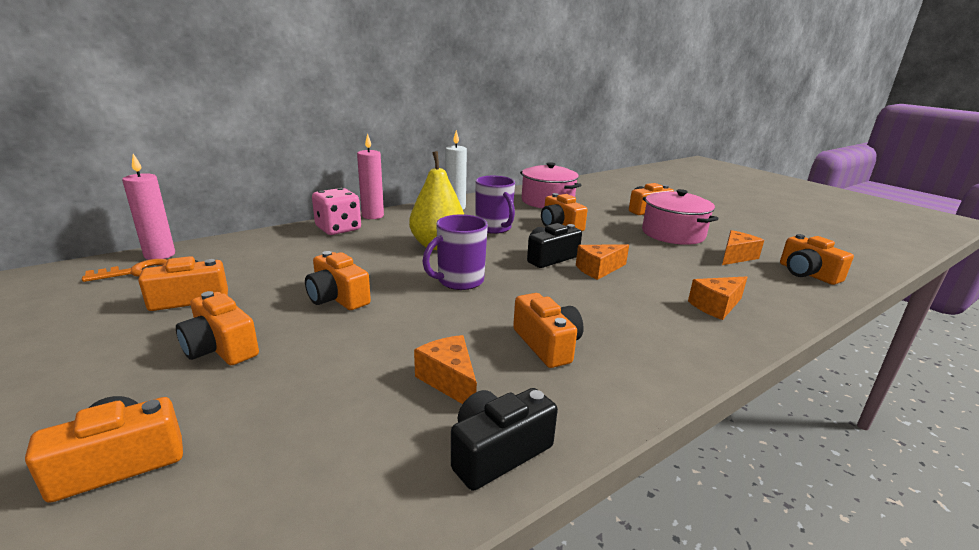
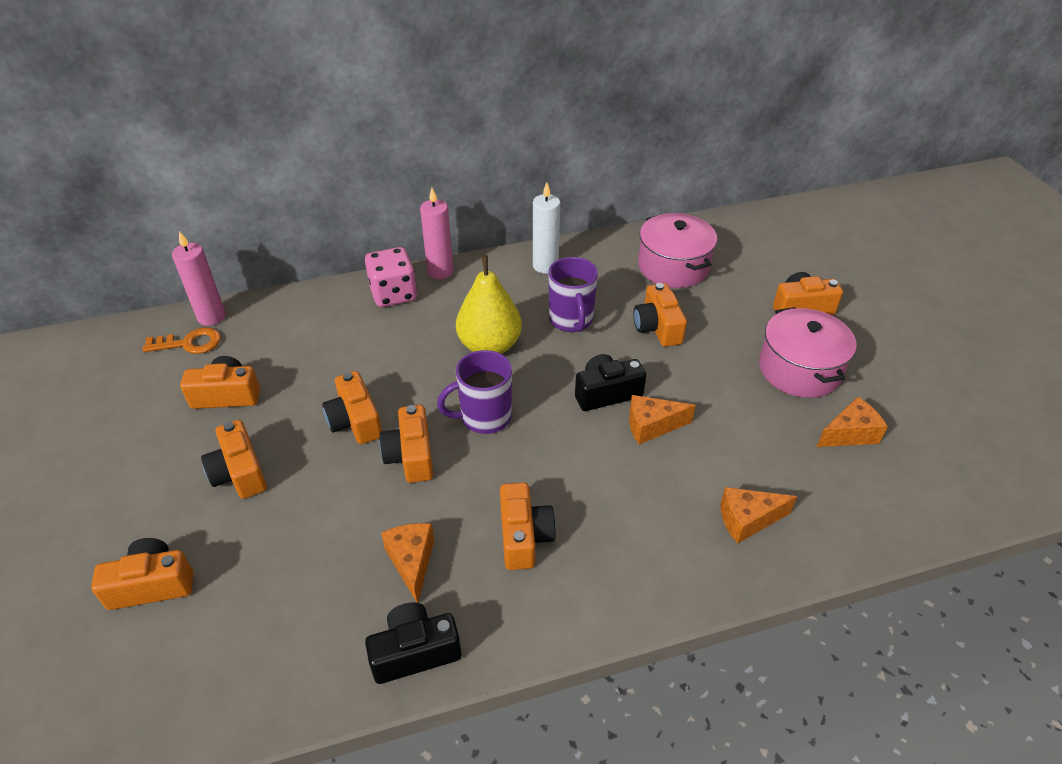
camera: 20 degrees right, 20 degrees up
orange camera [780,234,854,285] -> orange camera moved to [379,405,433,483]

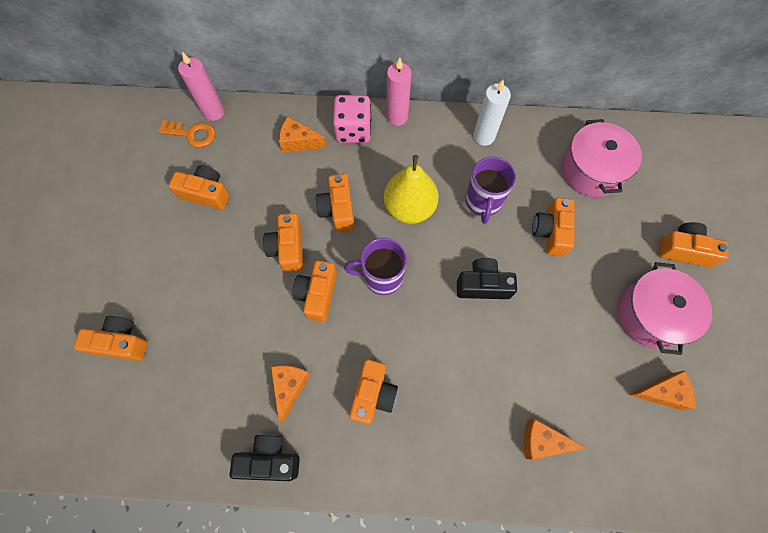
camera: 20 degrees right, 25 degrees up
orange camera [201,420,267,499] -> orange camera moved to [316,174,354,232]
orange cheese [629,395,696,445] -> orange cheese moved to [279,117,327,153]

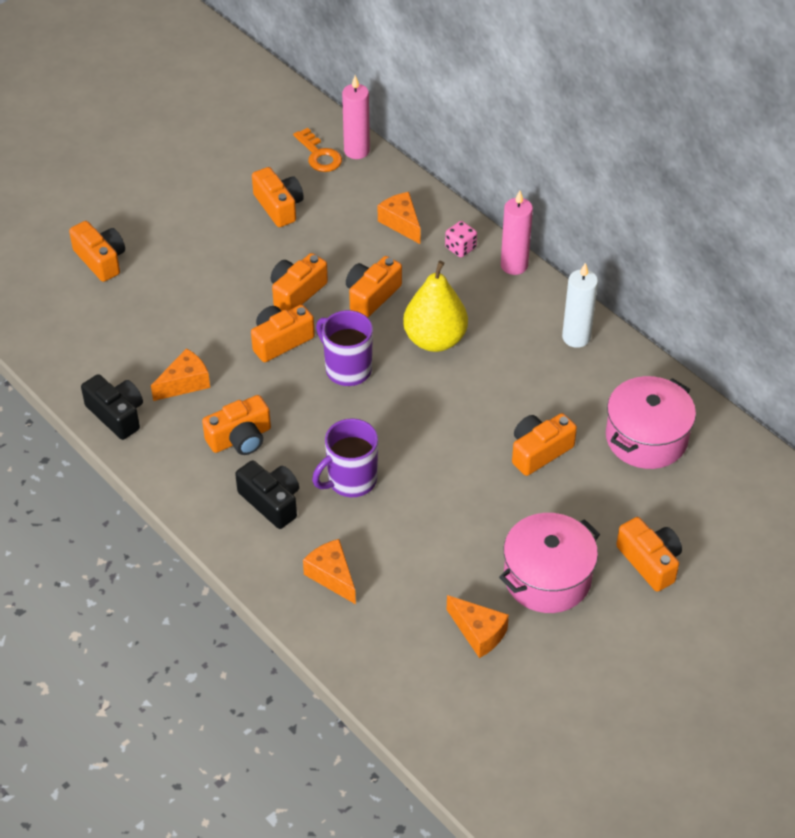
camera: 45 degrees right, 20 degrees down
pink dice [333,95,372,143] -> pink dice [445,221,477,257], size x0.57
black camera [457,258,517,299] -> black camera moved to [235,460,299,529]
purple mug [466,157,516,224] -> purple mug moved to [312,418,378,497]

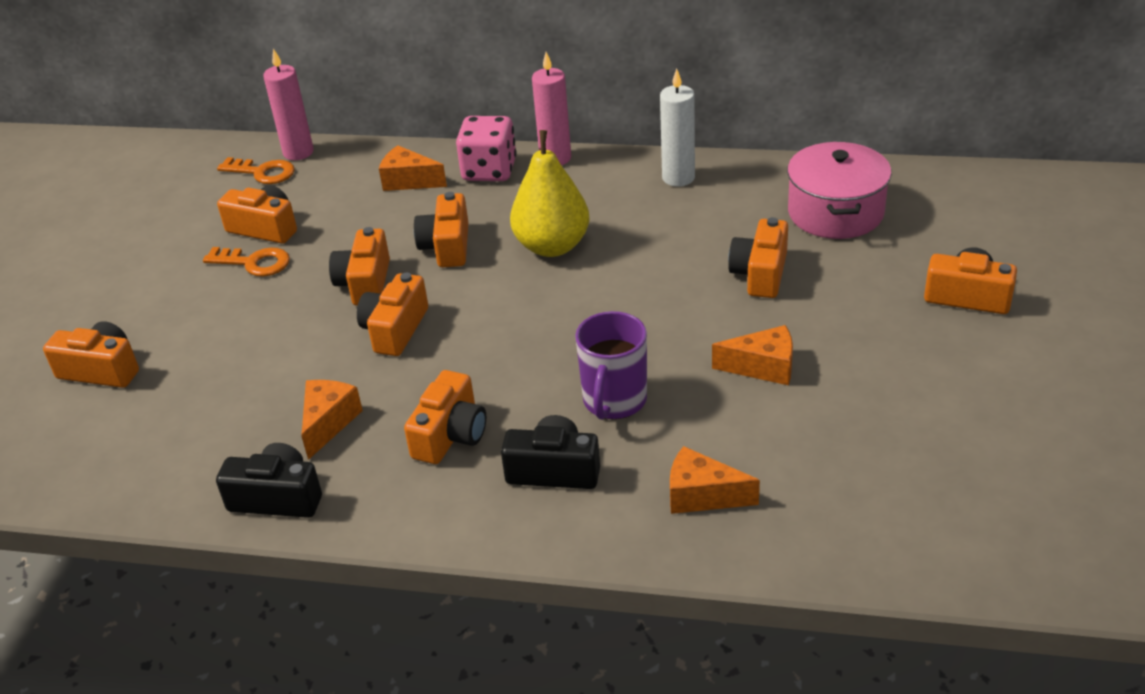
camera: 35 degrees left, 10 degrees down
purple mug [316,310,373,386] -> none
pink dice [445,221,477,257] -> pink dice [456,116,516,181], size x1.76
orange cheese [446,595,509,658] -> orange cheese moved to [712,325,793,385]
pink pot [499,513,600,613] -> none
none -> orange key [203,247,290,277]

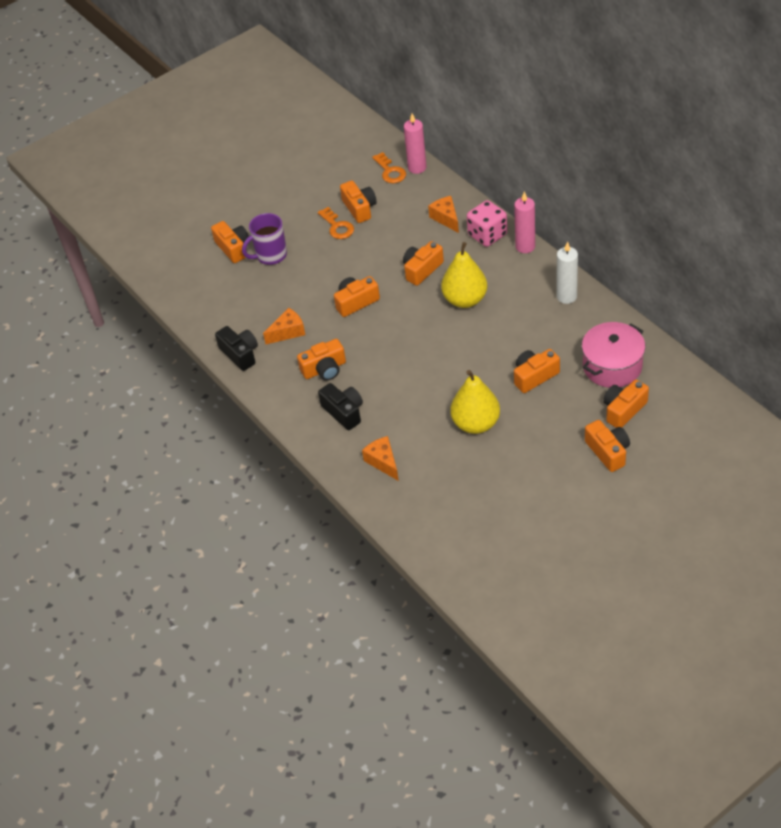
camera: 45 degrees right, 10 degrees up
orange camera [329,227,390,306] -> orange camera moved to [603,380,649,428]
purple mug [575,311,647,420] -> purple mug moved to [242,213,287,265]
orange cheese [712,325,793,385] -> yellow pear [450,370,500,434]

